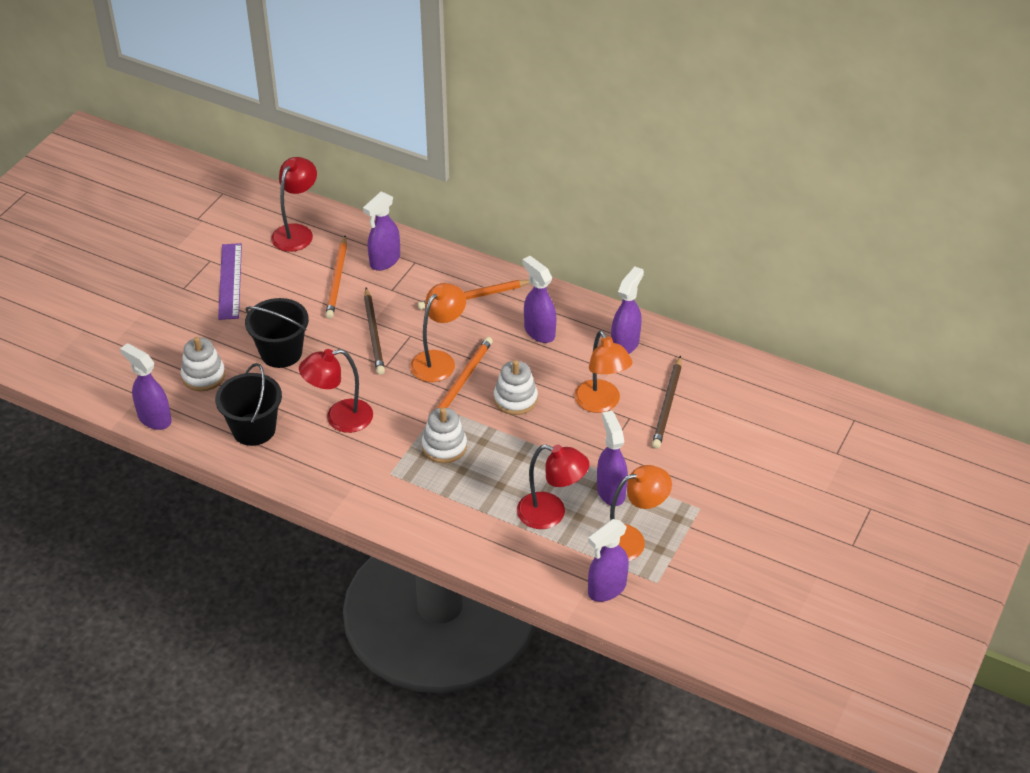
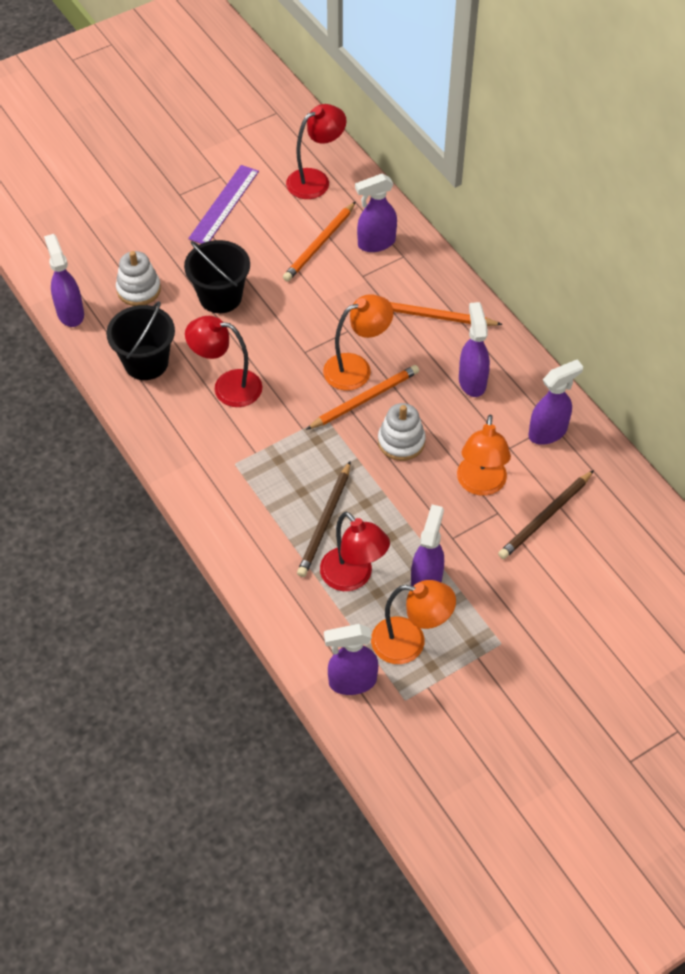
camera: 30 degrees right, 10 degrees up
brown pencil [364,288,385,375] -> brown pencil moved to [297,461,351,577]
white stacking toy [422,408,467,463] -> none

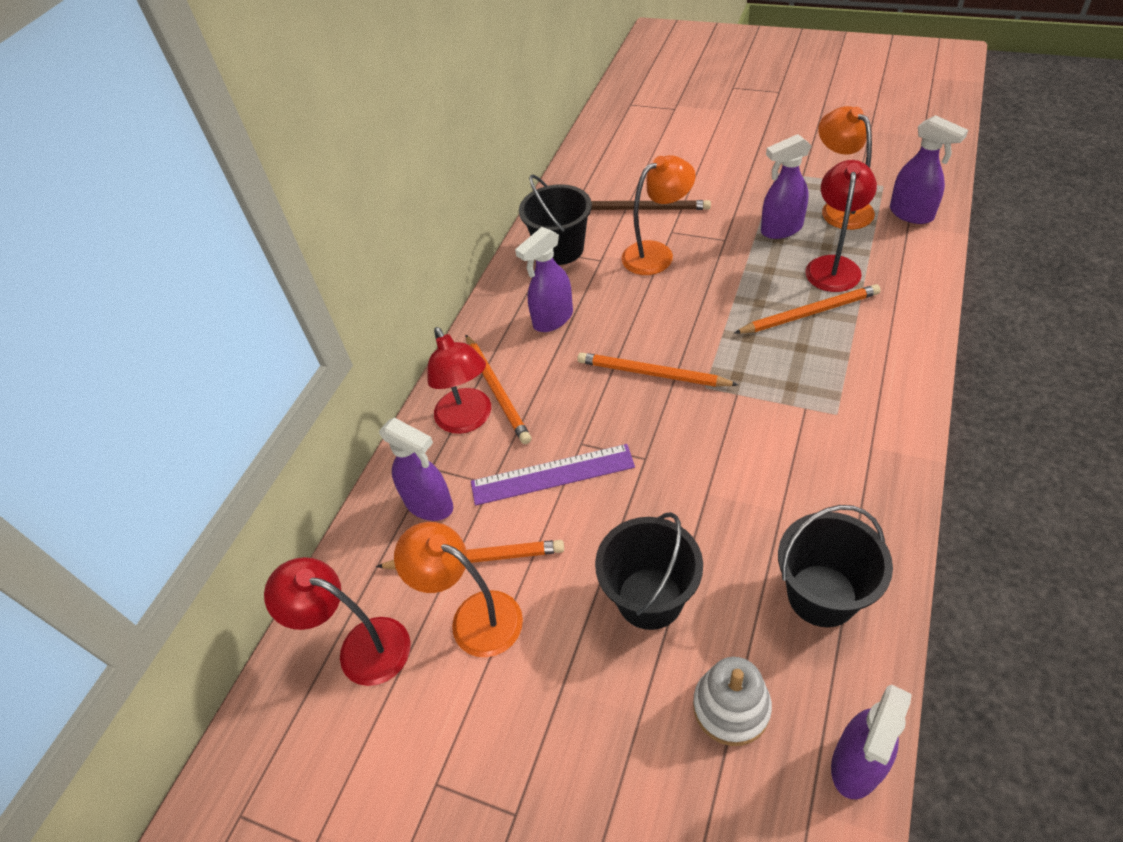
camera: 120 degrees left, 5 degrees down
red lamp [185,316,262,407] -> red lamp moved to [428,327,491,434]
purple ruler [188,165,259,244] -> purple ruler moved to [471,444,635,506]
brown pencil [297,461,351,577] -> orange pencil [734,284,881,334]
orange lamp [323,294,394,391] -> orange lamp moved to [394,522,523,657]
white stacking toy [378,403,426,461] -> none
purple spray bottle [528,360,583,445] -> black bucket [519,175,592,265]

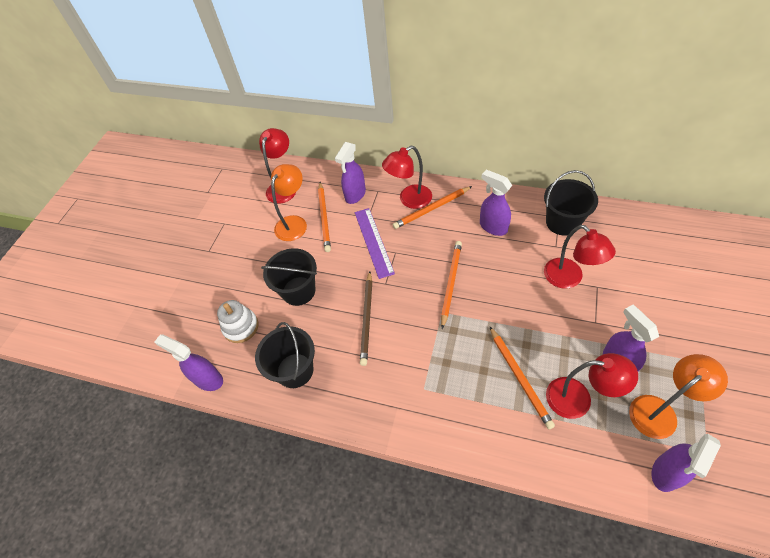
camera: 85 degrees right, 5 degrees up
brown pencil [591,200,711,210] -> brown pencil moved to [360,271,372,366]
orange lamp [621,155,696,275] -> red lamp [544,225,616,289]

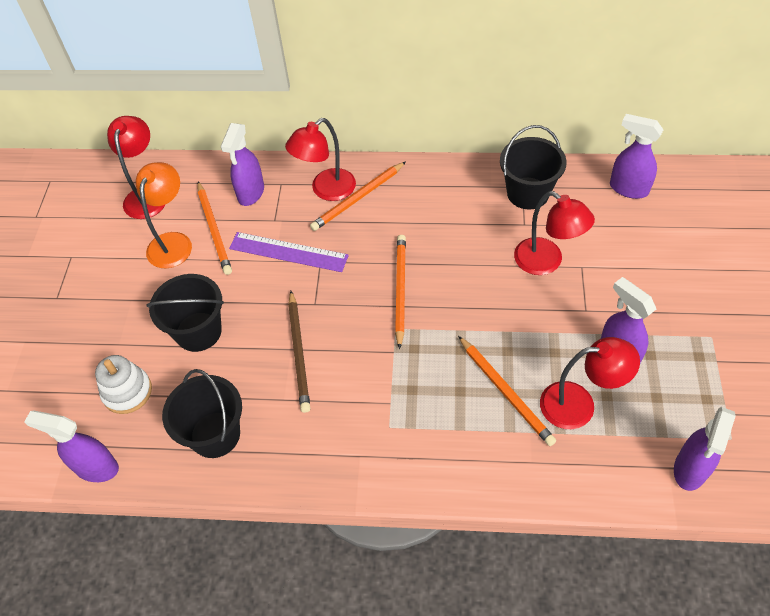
camera: 15 degrees left, 0 degrees up
purple ruler [355,208,395,279] -> purple ruler turned 45 degrees counterclockwise [229,232,349,272]
purple spray bottle [480,169,512,236] -> purple spray bottle moved to [610,114,663,199]
orange lamp [629,354,728,439] -> none

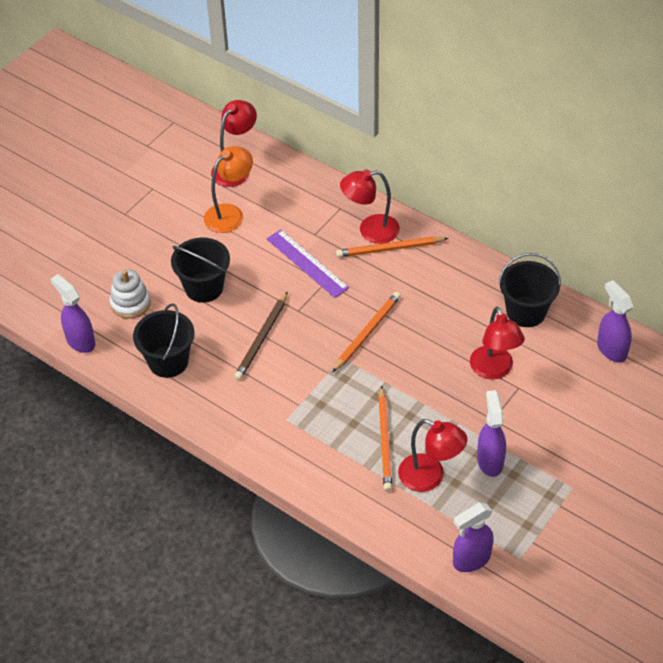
camera: 30 degrees right, 5 degrees down
orange pencil [197,181,232,275] -> none
purple spray bottle [221,123,264,206] -> none

